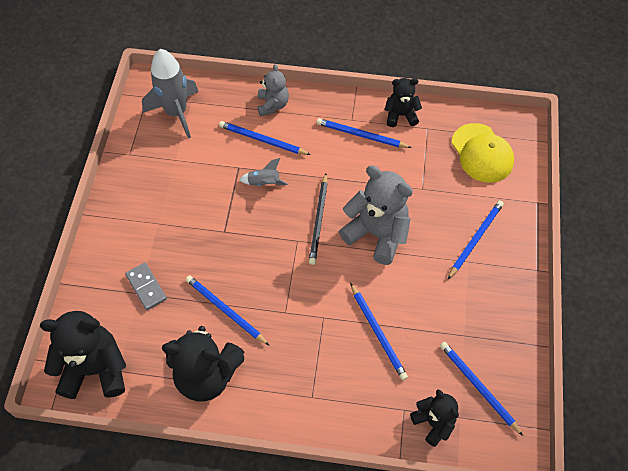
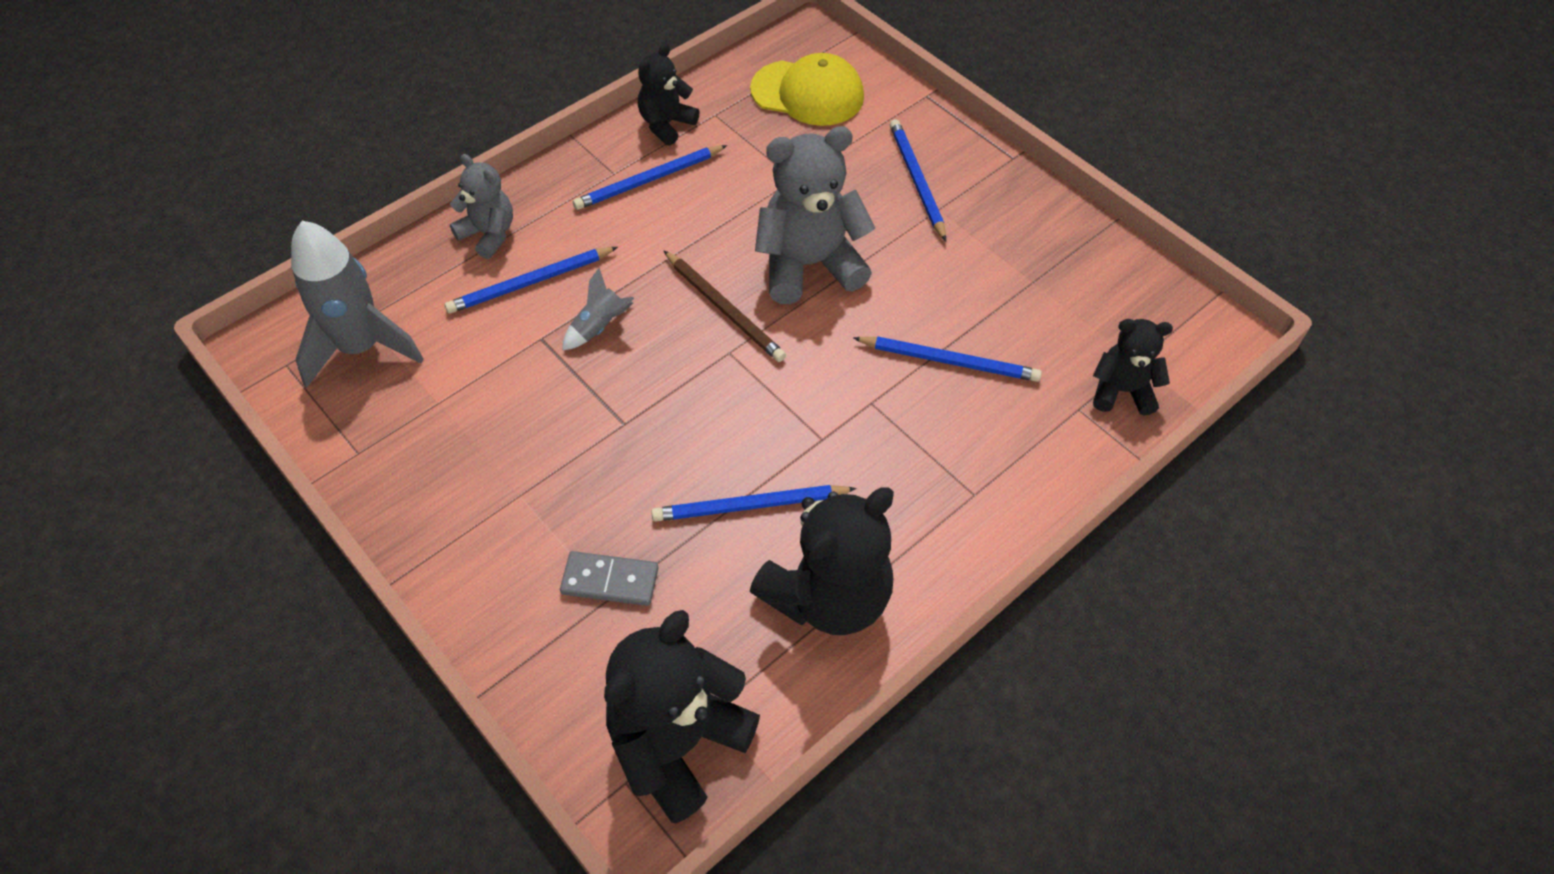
camera: 50 degrees left, 5 degrees down
black pencil [309,173,328,265] -> brown pencil [663,250,786,362]
blue pencil [440,342,523,436] -> none

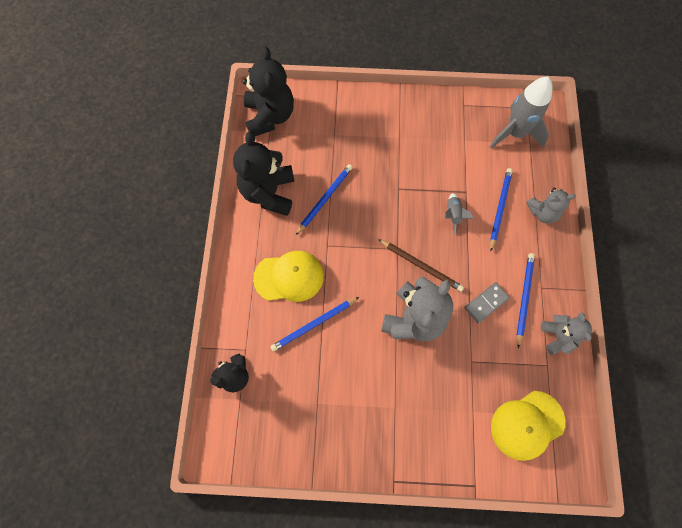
camera: 135 degrees right, 15 degrees up
grey domino [560,551,658,606] -> grey domino moved to [464,282,510,323]
black teddy bear [638,43,699,146] -> grey teddy bear [541,313,592,355]
brown pencil [663,250,786,362] -> brown pencil turned 150 degrees counterclockwise [378,239,464,292]
blue pencil [890,119,946,241] -> none
none -> yellow cap [253,251,324,302]

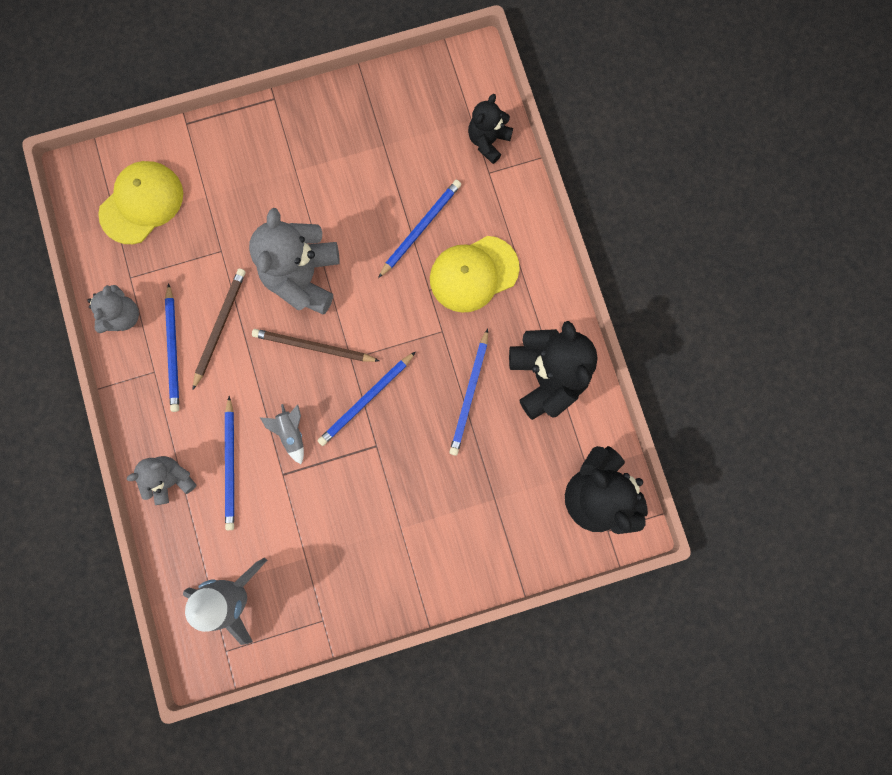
camera: 160 degrees right, 10 degrees up
grey domino [464,282,510,323] -> brown pencil [192,269,246,390]
grey teddy bear [541,313,592,355] -> grey teddy bear turned 135 degrees counterclockwise [87,285,139,333]
none -> blue pencil [318,351,416,446]

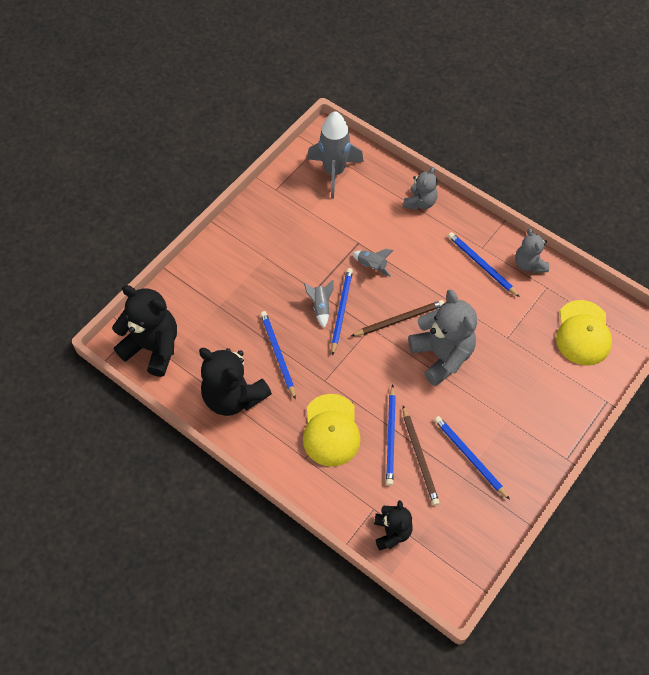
camera: 145 degrees right, 20 degrees down
brown pencil [192,269,246,390] -> brown pencil moved to [403,406,440,506]
blue pencil [225,396,234,530] -> blue pencil moved to [434,416,510,500]
yellow cap [430,236,520,313] -> yellow cap turned 150 degrees clockwise [303,394,361,467]
none -> grey rocket [304,280,334,328]

